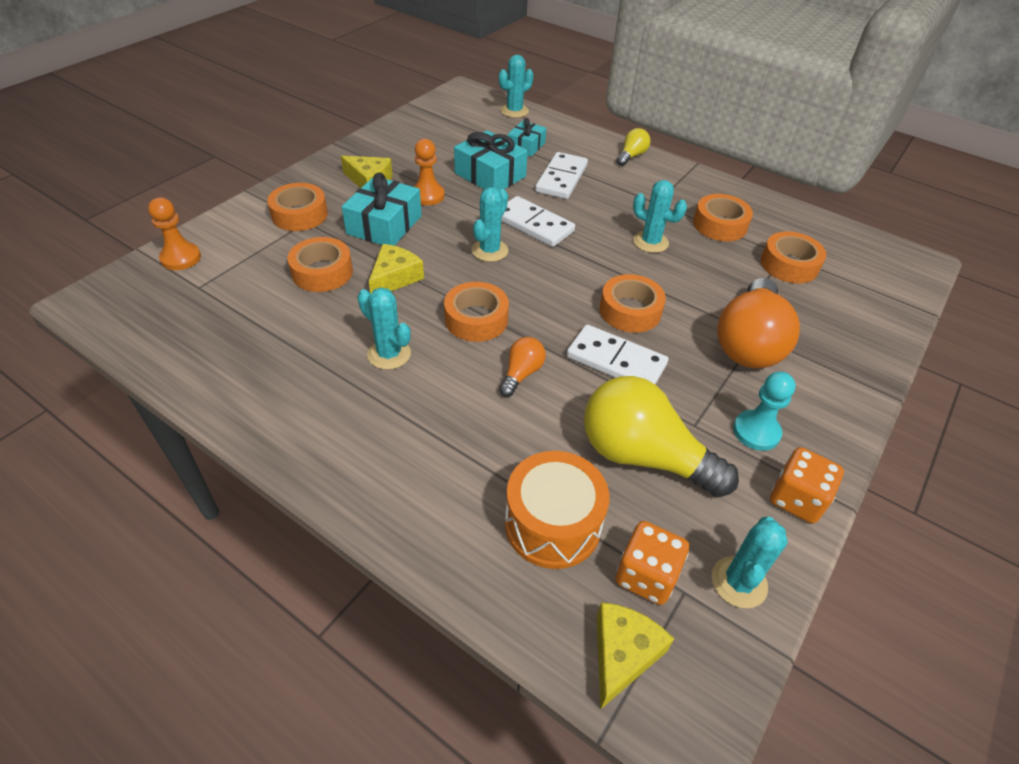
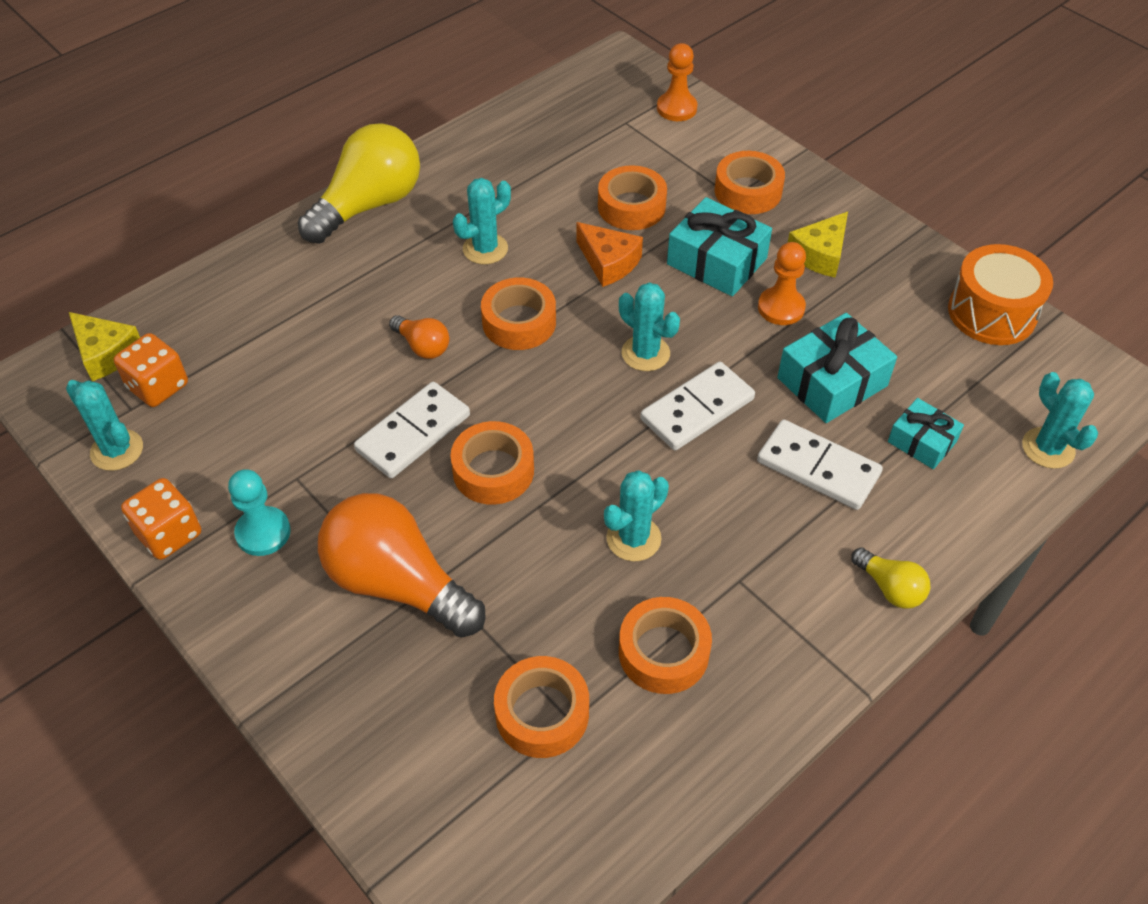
camera: 105 degrees right, 5 degrees up
yellow cheese [369,244,424,294] -> orange cheese [576,222,643,287]
orange drum [505,451,609,569] -> orange drum moved to [948,244,1053,345]
yellow light bulb [584,376,739,497] -> yellow light bulb moved to [298,123,420,244]

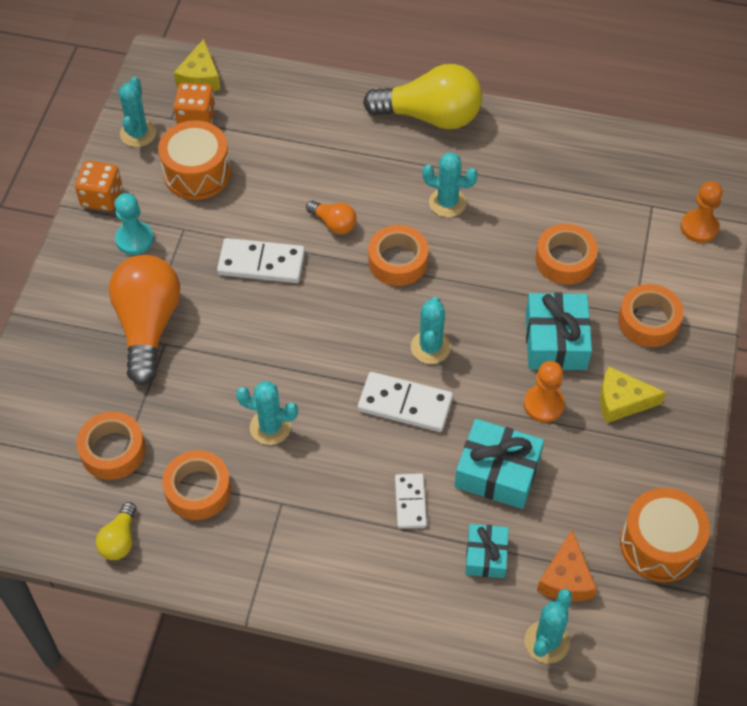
camera: 55 degrees right, 5 degrees up
orange light bulb [389,315,449,359] -> orange light bulb turned 60 degrees counterclockwise [306,201,356,234]
orange tape [450,421,534,505] -> none
orange cheese [576,222,643,287] -> orange cheese moved to [537,530,597,601]
white domino [757,419,883,510] -> white domino [395,473,427,529], size x0.63
yellow light bulb [851,547,930,609] -> yellow light bulb moved to [96,502,136,560]
none -> orange drum [158,120,231,200]

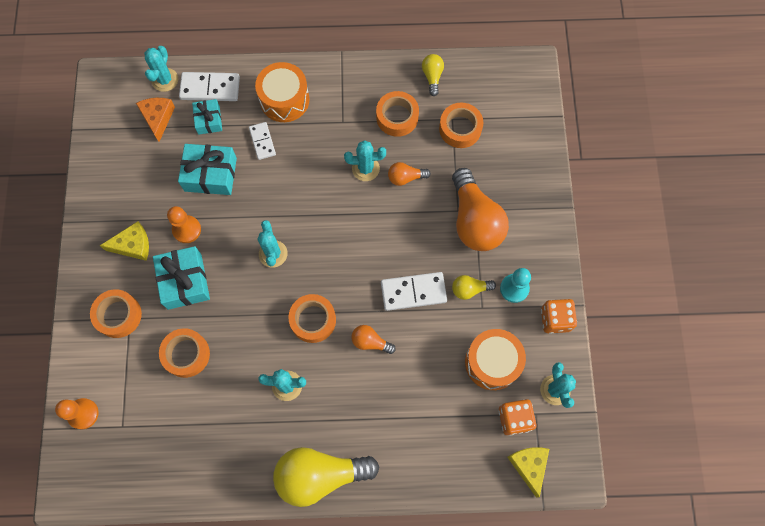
camera: 165 degrees right, 15 degrees up
white domino [358,372,453,432] -> white domino moved to [179,72,240,101]
orange drum [620,488,710,582] -> orange drum moved to [255,62,309,122]
none -> orange light bulb [388,162,431,186]
none -> yellow light bulb [452,275,496,300]

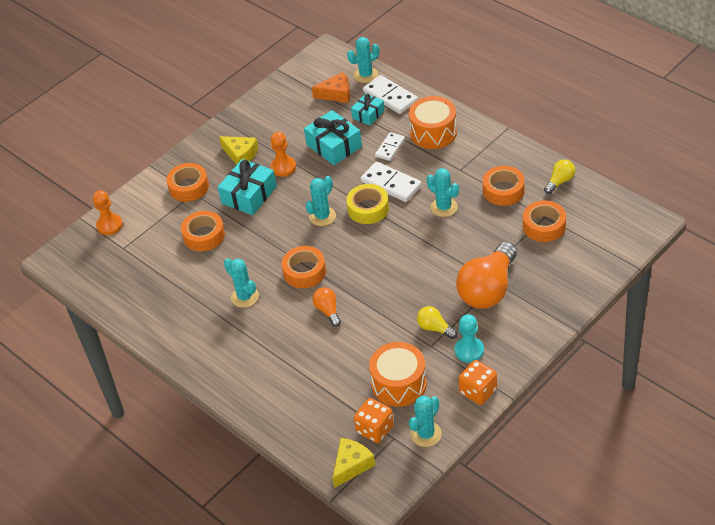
camera: 50 degrees right, 25 degrees down
orange cheese [136,98,175,142] -> orange cheese turned 45 degrees clockwise [312,72,350,103]
yellow light bulb [273,447,380,507] -> none
white domino [381,272,447,311] -> white domino moved to [361,162,422,202]
orange light bulb [388,162,431,186] -> none
none -> yellow tape [346,184,389,224]

